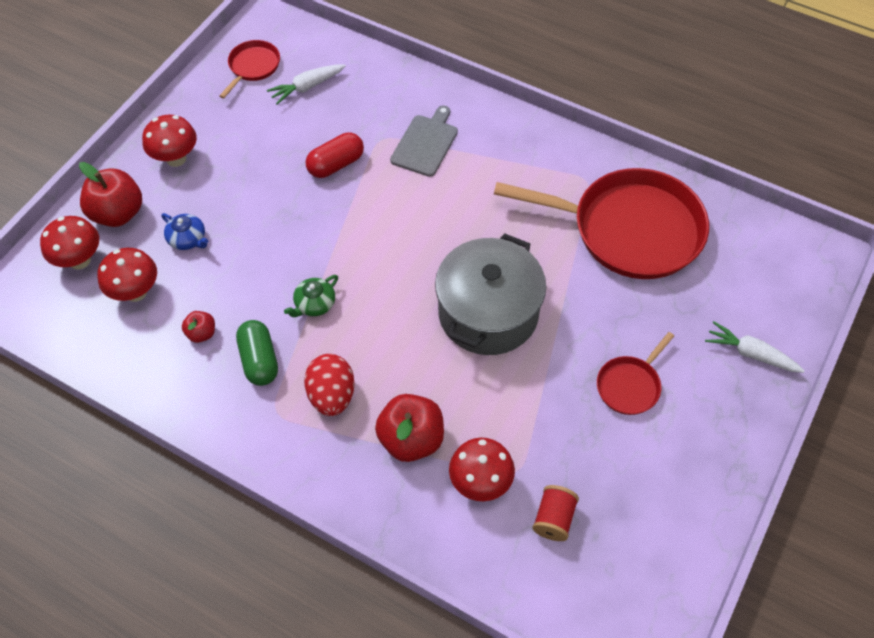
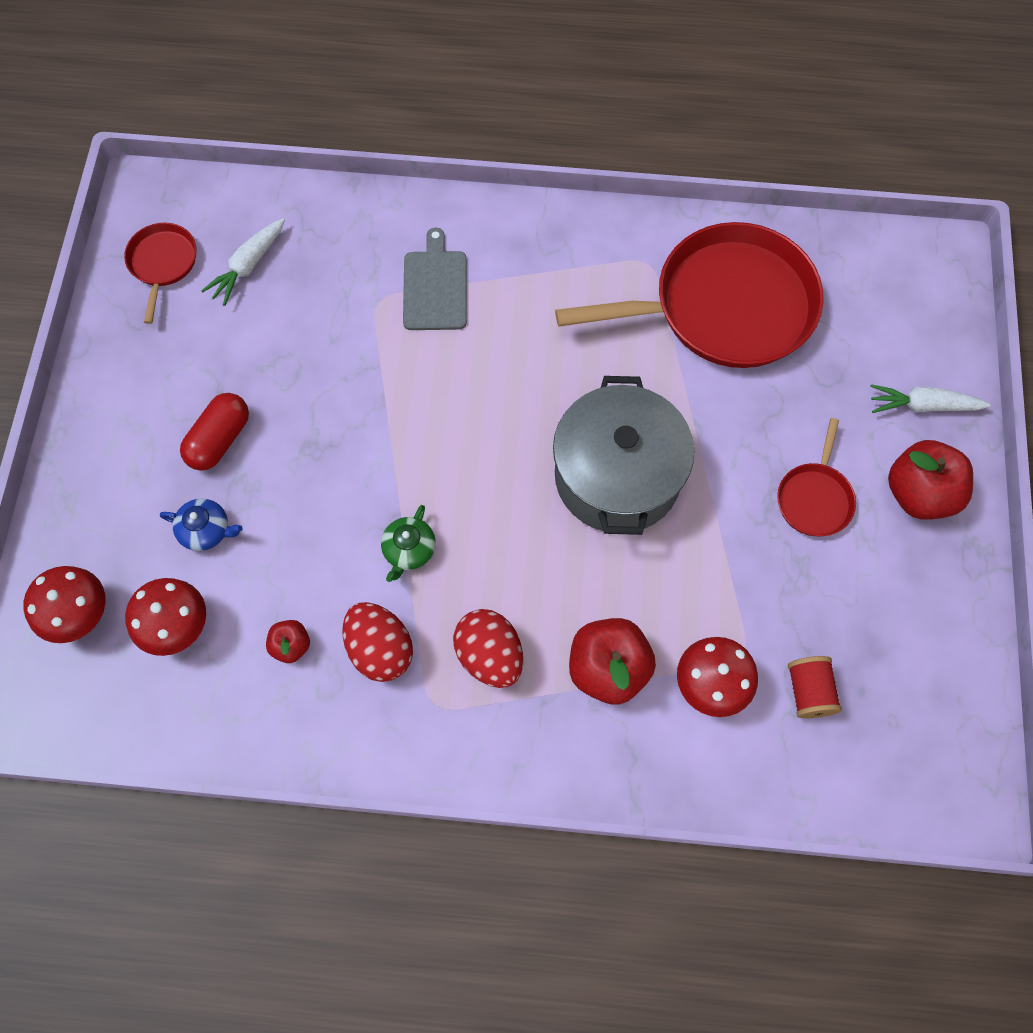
camera: 25 degrees left, 10 degrees up
red apple [79,162,142,227] -> red apple moved to [888,440,973,520]
red mushroom [142,115,197,167] -> none
green capsule [236,320,278,386] -> red egg [343,602,413,682]
red capsule [305,133,364,178] -> red capsule moved to [180,393,249,471]

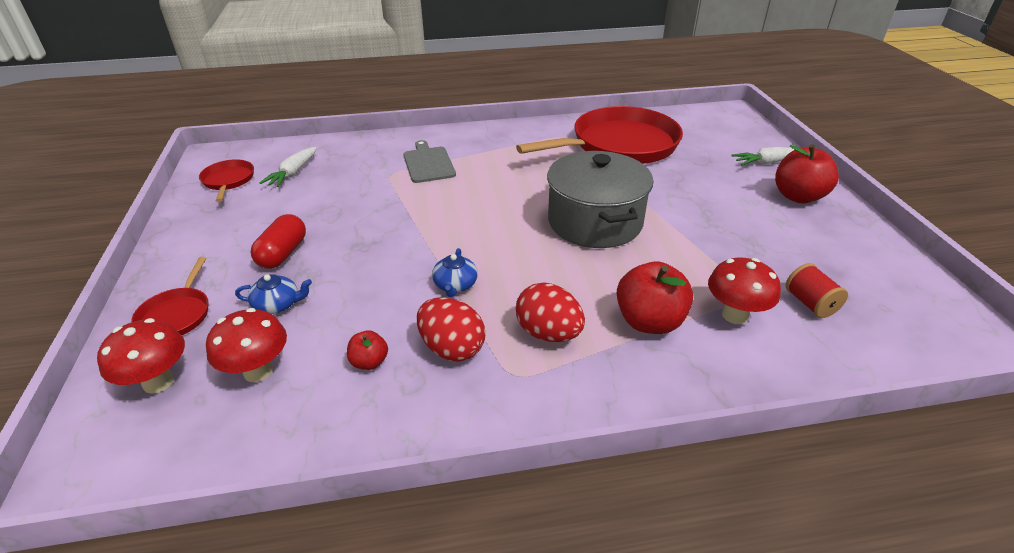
camera: 15 degrees left, 30 degrees down
green teapot [381,505,436,582] -> blue teapot [432,248,478,297]
red pan [777,418,856,536] -> red pan moved to [131,257,208,335]

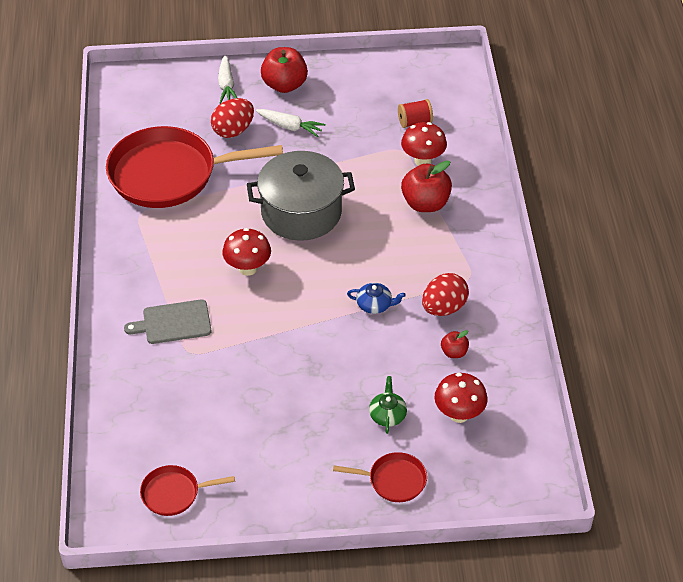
camera: 85 degrees left, 10 degrees up
red mushroom [97,318,185,394] -> red mushroom moved to [222,228,271,276]
blue teapot [235,274,312,314] -> green teapot [369,376,407,434]
red capsule [251,214,306,269] -> none
white carrot [259,147,316,187] -> white carrot moved to [255,109,325,137]
red pan [516,106,683,164] -> red pan turned 75 degrees counterclockwise [106,126,283,208]
red egg [516,282,585,342] -> red egg moved to [211,98,254,138]

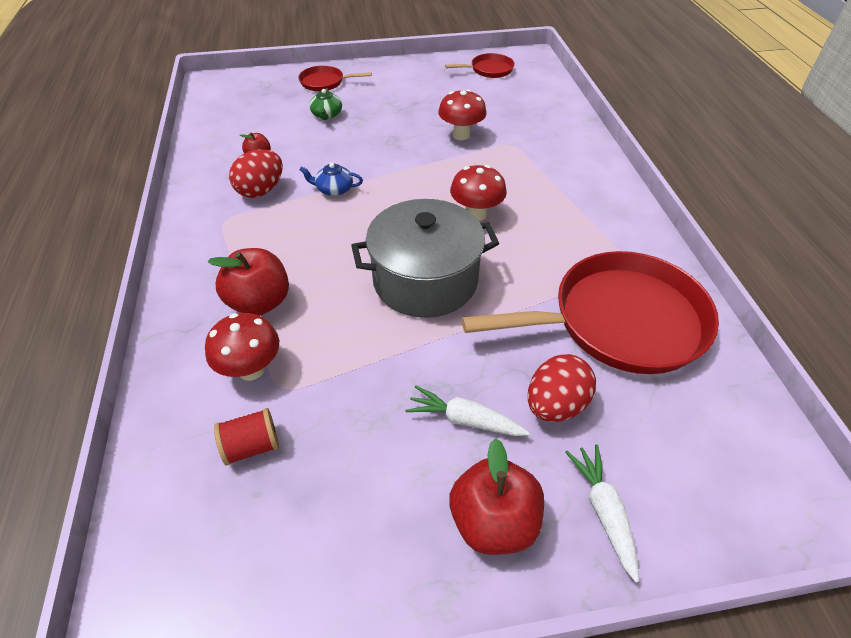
camera: 175 degrees right, 0 degrees up
grey cutting board [124,300,211,344] -> none
red mushroom [434,373,488,423] -> red mushroom moved to [438,89,487,140]

